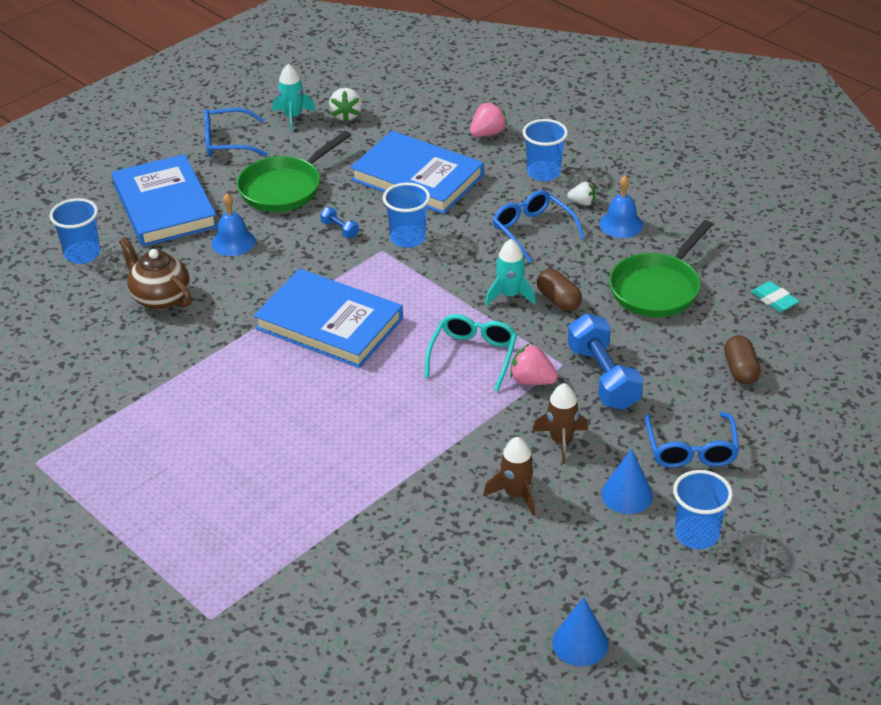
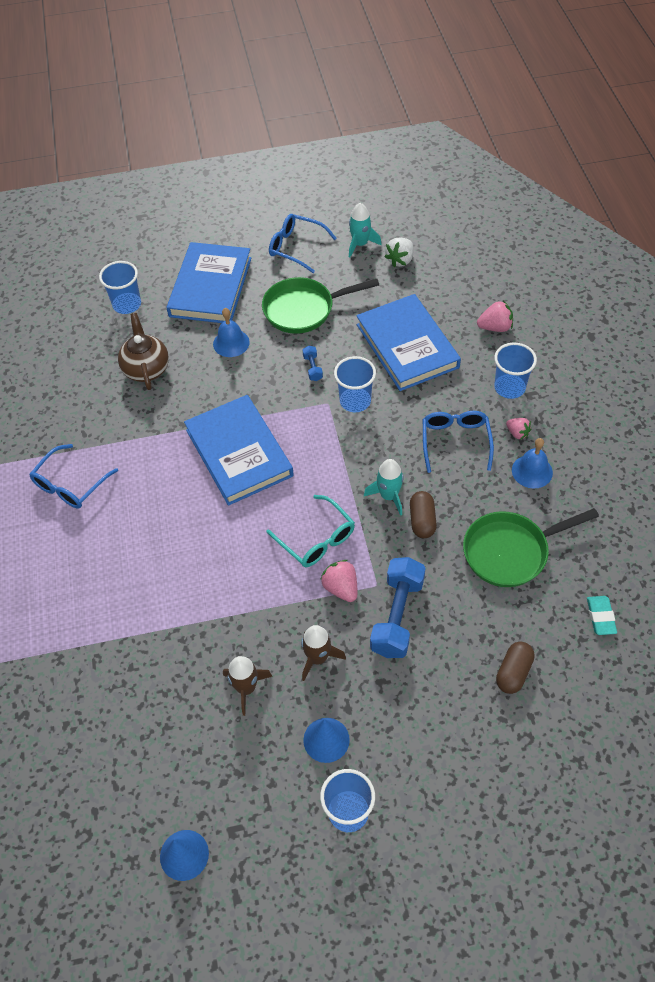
camera: 35 degrees right, 15 degrees up
turquoise glasses [425,314,517,391] -> turquoise glasses turned 90 degrees clockwise [267,495,355,567]
white strawberry [567,182,595,206] -> pink strawberry [506,418,531,440]
blue glasses [645,412,740,468] -> blue glasses moved to [29,444,118,508]

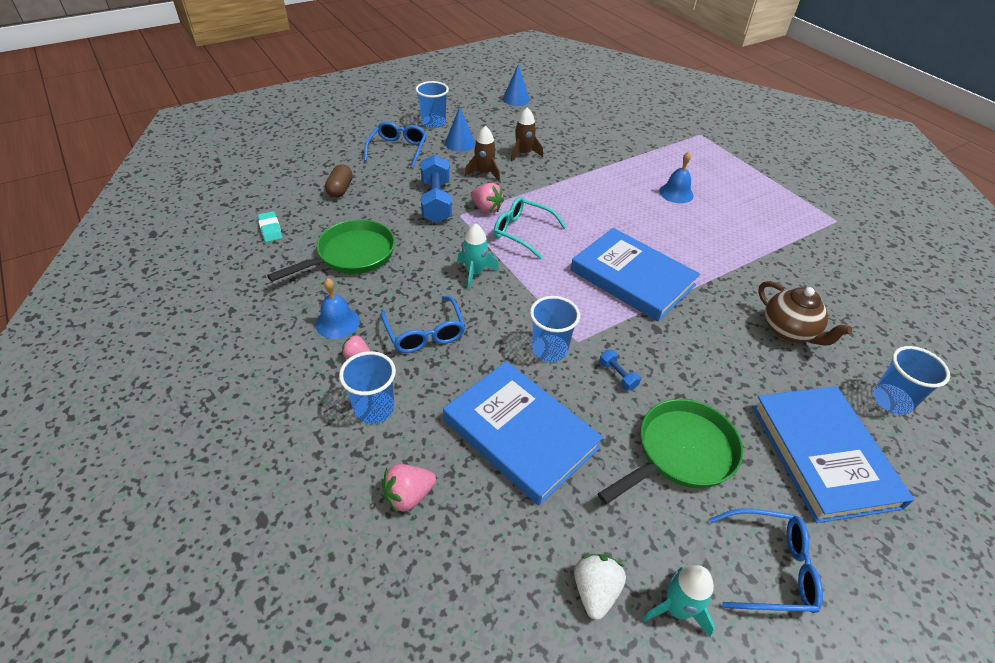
camera: 155 degrees right, 10 degrees down
blue glasses [29,444,118,508] -> blue glasses moved to [364,121,427,168]
blue bell [213,308,250,357] -> blue bell moved to [659,152,694,203]
brown capsule [410,491,437,538] -> none

